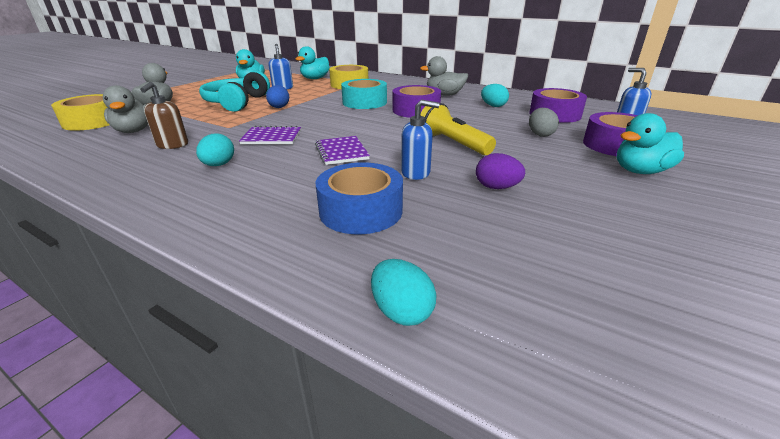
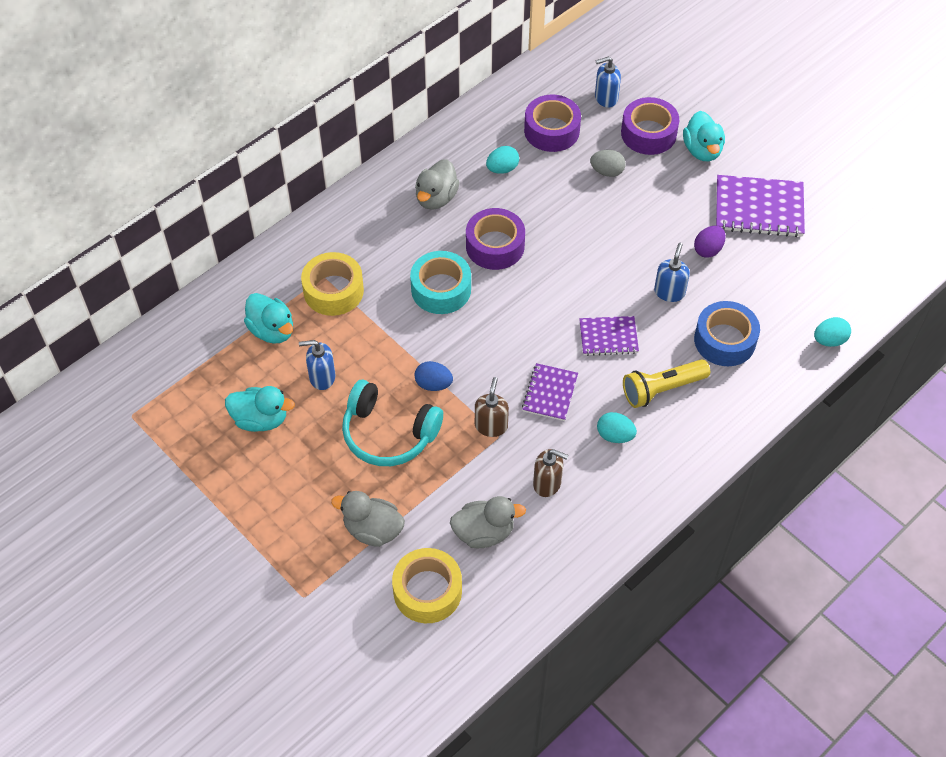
camera: 75 degrees left, 25 degrees up
yellow flashlight [421,103,496,155] -> yellow flashlight moved to [623,359,710,408]
none -> brown soap dispenser [475,377,509,437]
none -> purple notebook [716,175,805,237]

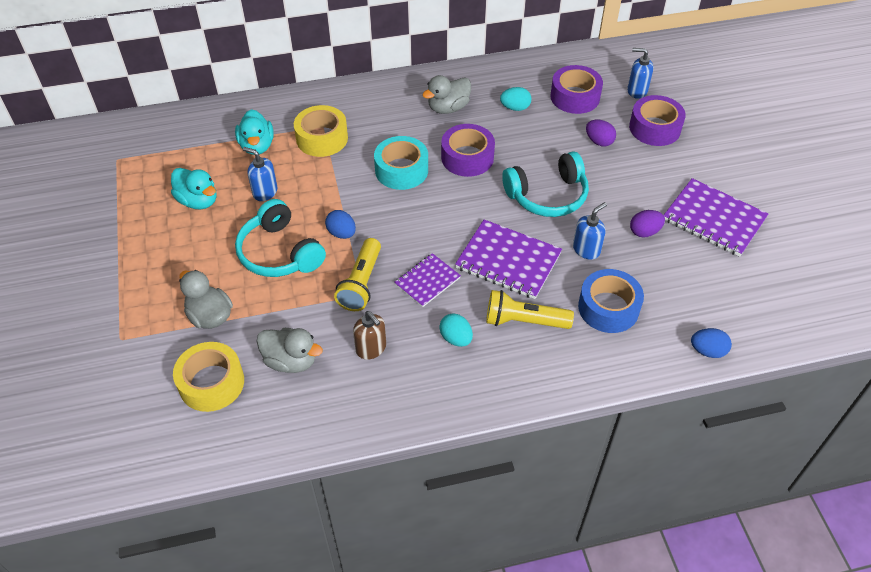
camera: 30 degrees right, 5 degrees down
brown soap dispenser [475,377,509,437] -> yellow flashlight [334,238,381,311]
purple notebook [579,316,639,356] -> purple notebook [455,219,562,299], size x1.66
grey egg [590,150,626,177] -> purple egg [586,120,616,147]
turquoise duck [683,111,725,161] -> none
turquoise egg [814,317,851,347] -> blue egg [691,328,732,358]
none -> turquoise headphones [502,151,589,217]

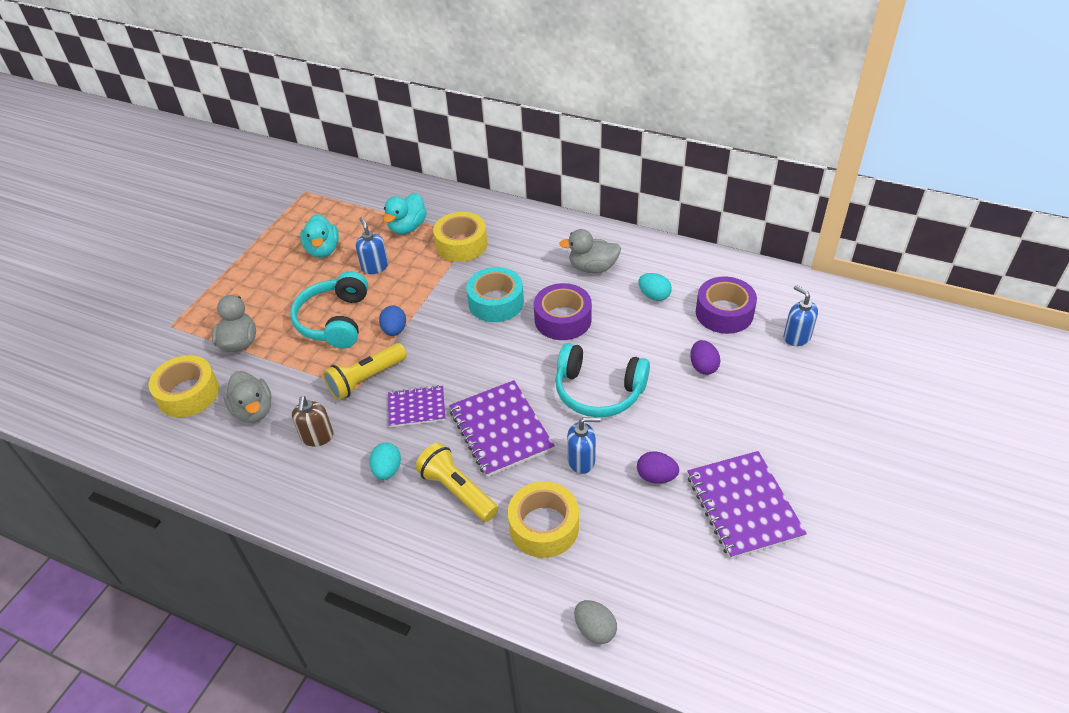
camera: 40 degrees right, 5 degrees down
blue tape [578,269,644,333] -> yellow tape [508,481,579,558]
purple tape [629,95,686,146] -> none
blue egg [691,328,732,358] -> grey egg [574,600,617,644]

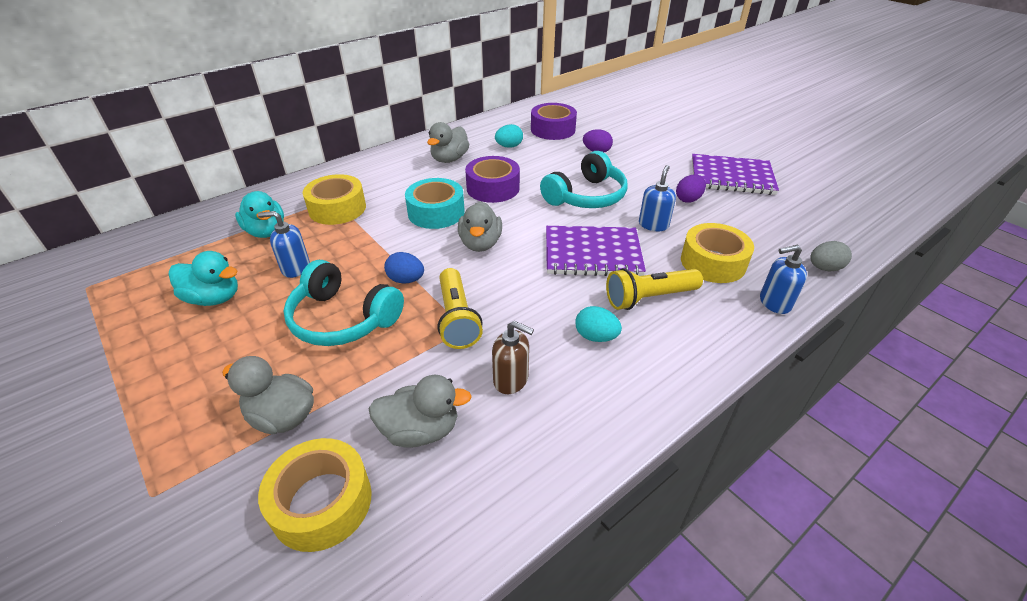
camera: 65 degrees left, 5 degrees down
purple notebook [388,385,445,427] -> none
blue soap dispenser [783,285,818,346] -> blue soap dispenser moved to [760,245,807,314]
none -> grey duck [458,201,502,252]

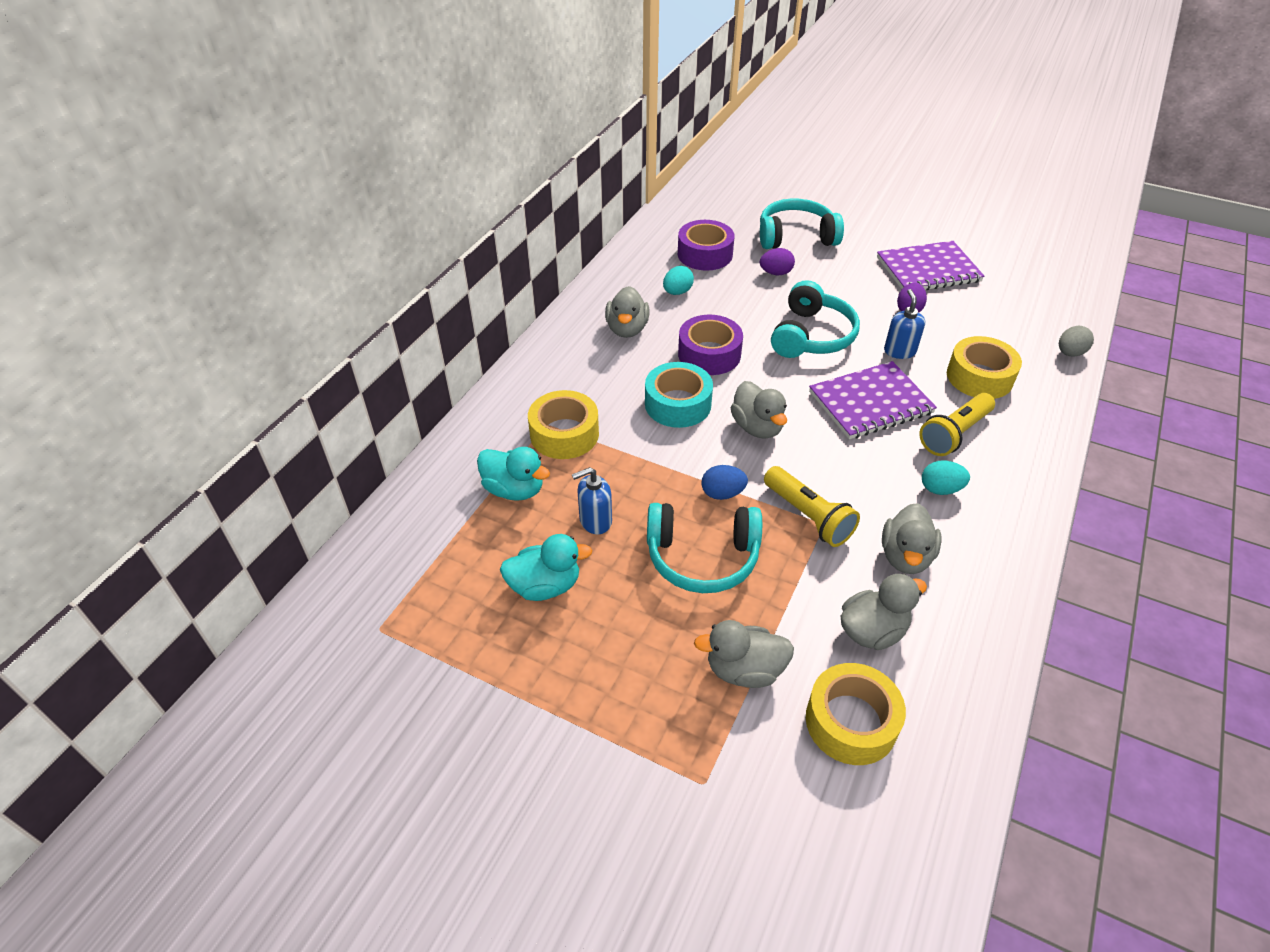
camera: 25 degrees left, 5 degrees up
brown soap dispenser [492,321,534,394] -> grey duck [882,503,941,574]
blue soap dispenser [760,245,807,314] -> none
none -> turquoise headphones [760,198,844,249]

